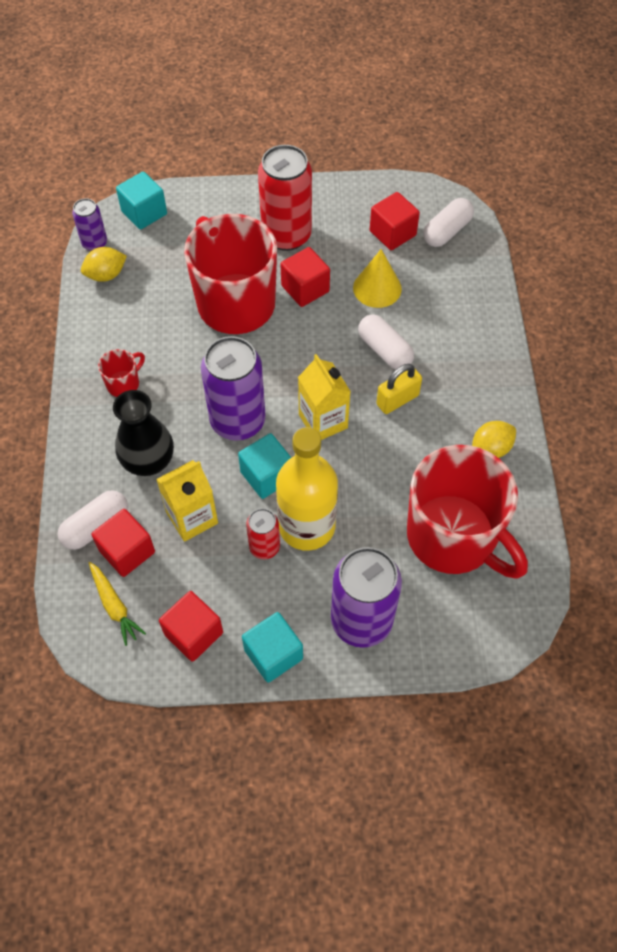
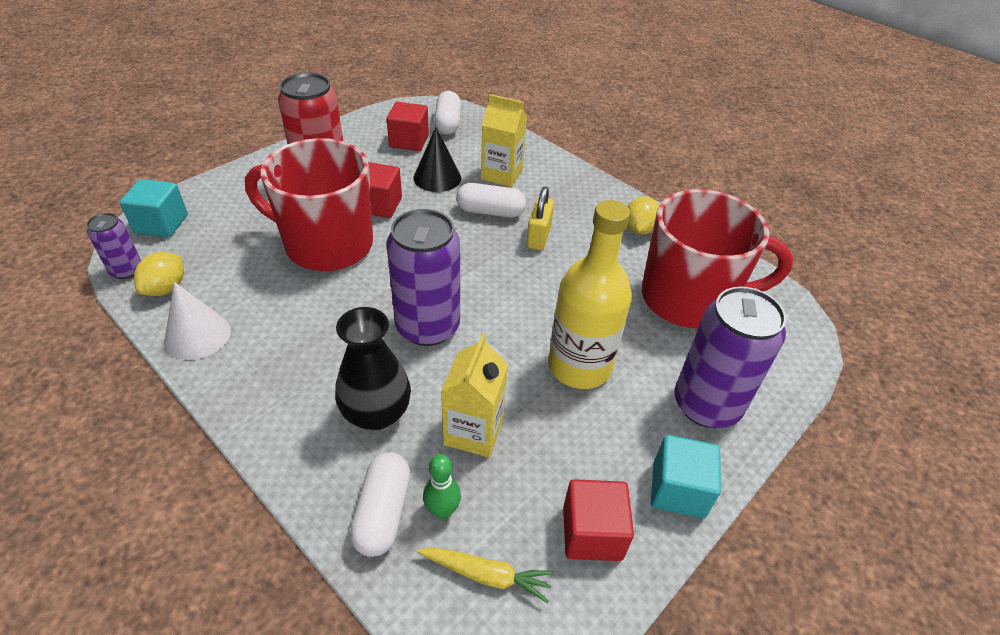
camera: 45 degrees left, 15 degrees down
red cube [91,509,155,577] -> green bowling pin [423,454,461,519]
red mug [98,349,145,397] -> none
turquoise cube [238,433,291,499] -> none
red can [246,508,280,559] -> none
yellow carton [298,354,351,440] -> yellow carton moved to [481,94,527,187]
yellow cone [353,249,402,308] -> black cone [413,127,461,192]
none -> white cone [165,282,231,360]

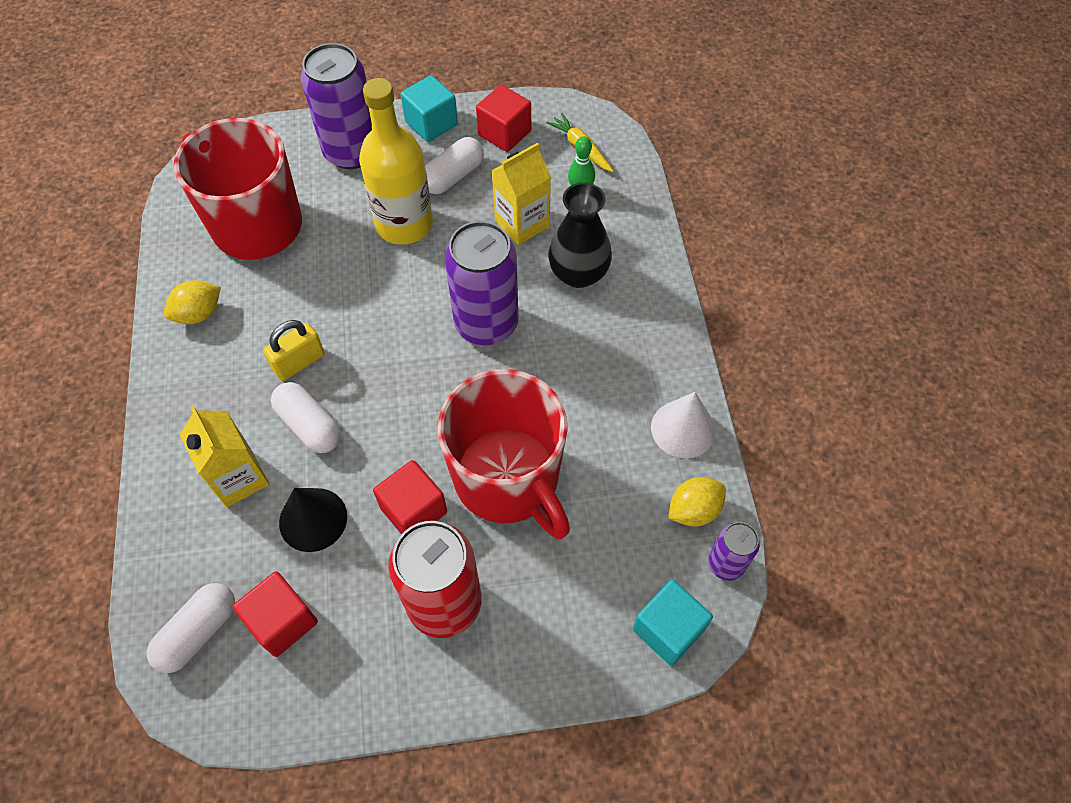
camera: 140 degrees left, 15 degrees up
white capsule [350,452,410,557] -> white capsule moved to [425,137,484,194]

